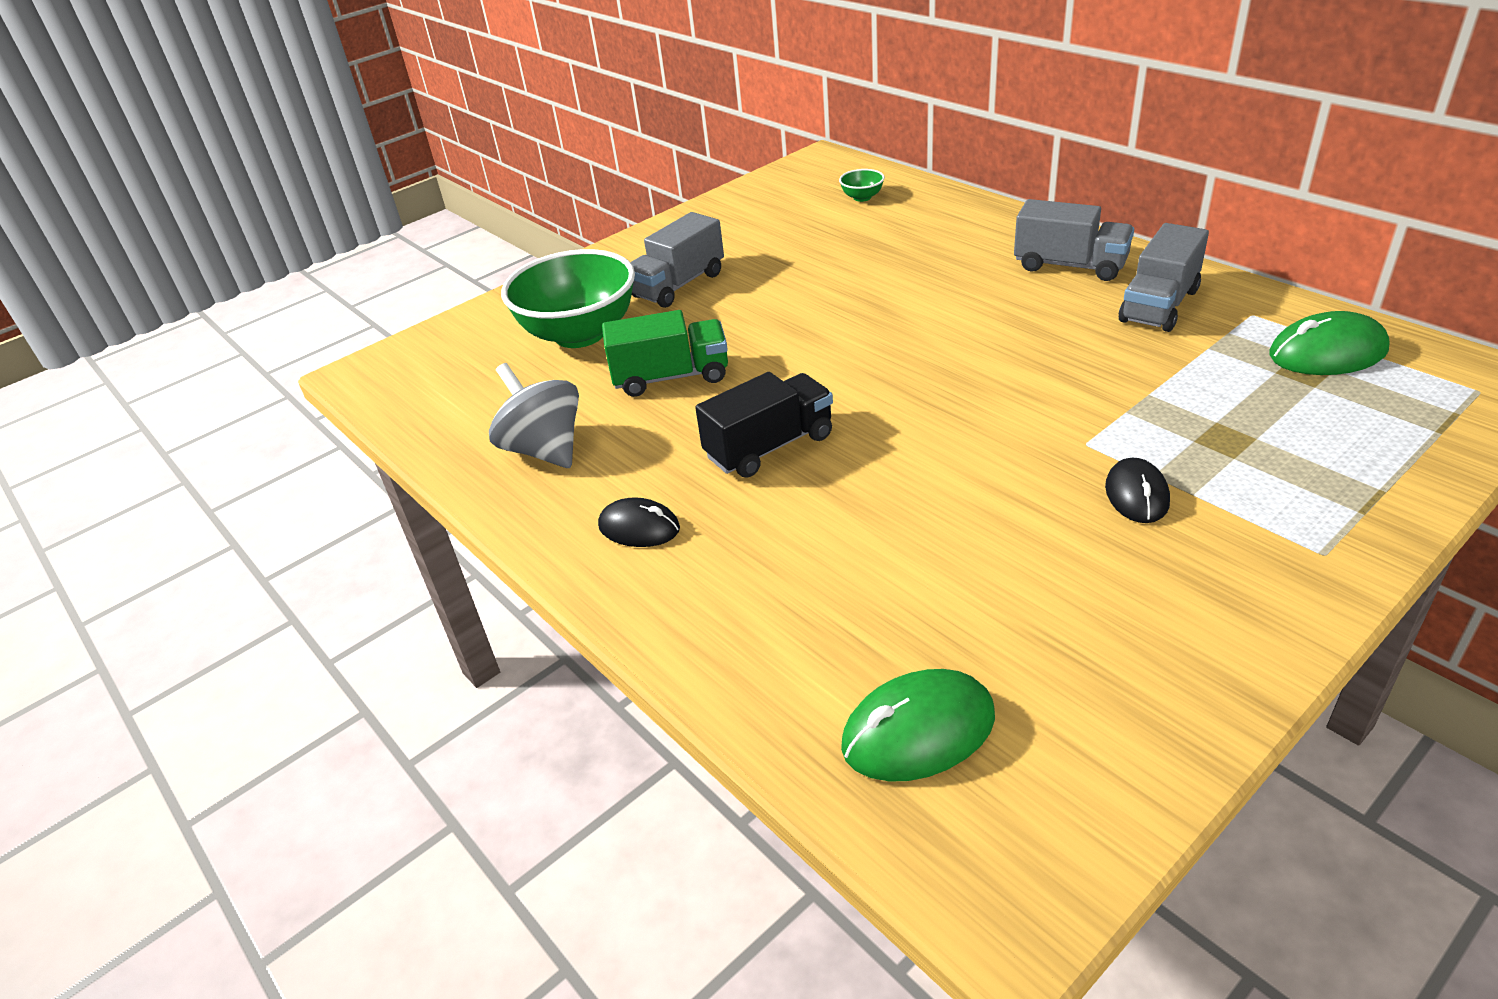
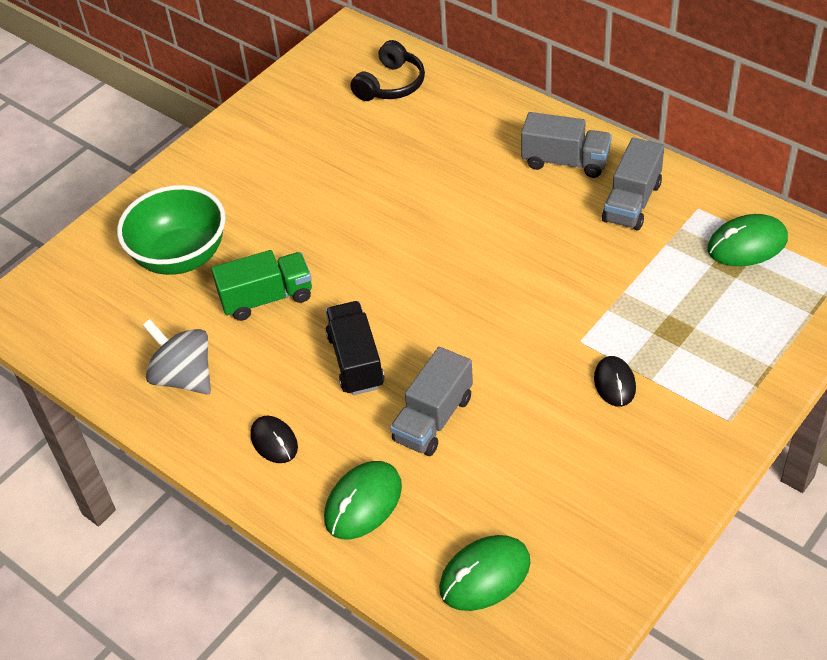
camera: 10 degrees left, 10 degrees up
black mouse [598,497,680,547] -> black mouse turned 45 degrees clockwise [250,416,298,463]
grey truck [630,212,724,308] -> grey truck moved to [390,347,473,456]
black truck [695,372,833,478] -> black truck turned 60 degrees counterclockwise [325,301,385,395]
green bowl [839,169,885,202] -> black headphones [351,40,425,101]
none -> green mouse [324,461,402,540]

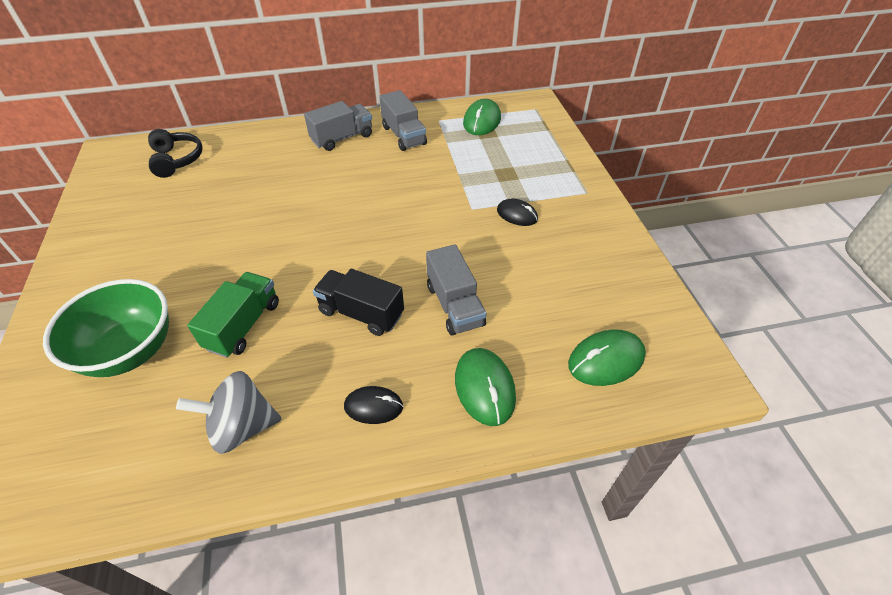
camera: 55 degrees left, 0 degrees up
green mouse [439,535,531,611] -> green mouse turned 60 degrees clockwise [568,329,646,386]

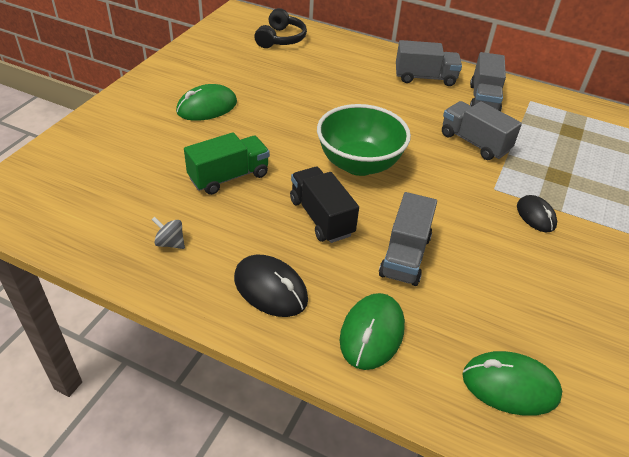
camera: 35 degrees right, 5 degrees down
green bowl [43,279,169,377] -> green bowl moved to [317,104,411,176]
grey spinning top [176,371,281,454] -> grey spinning top [151,216,185,249], size x0.50
black mouse [344,386,403,424] -> black mouse [234,255,308,317], size x1.51
green mouse [463,99,501,135] -> green mouse moved to [176,84,237,121]
none -> grey truck [442,101,522,160]

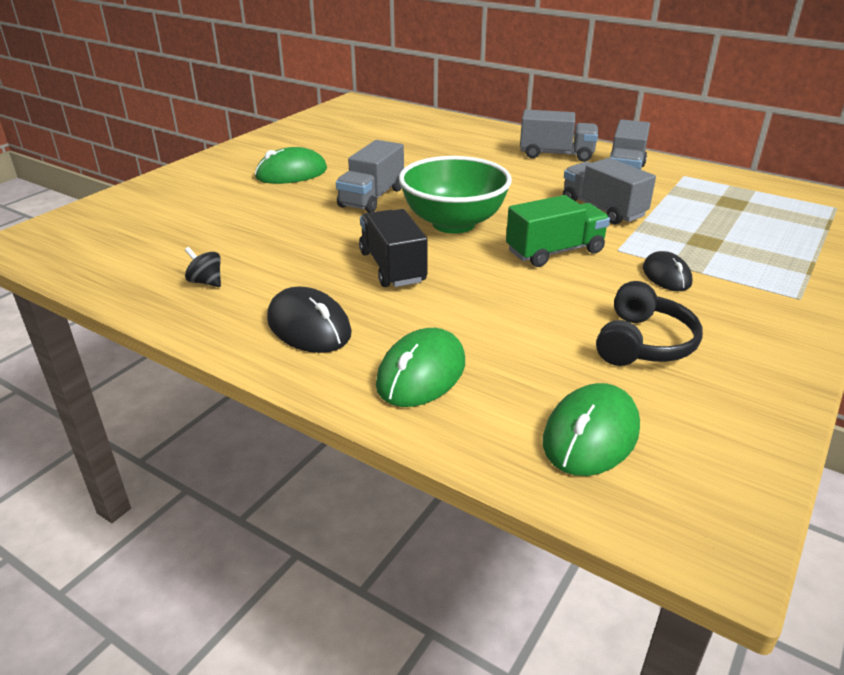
camera: 10 degrees right, 10 degrees down
grey spinning top [151,216,185,249] -> black spinning top [185,247,221,287]
green truck [184,132,270,195] -> green truck moved to [506,195,610,267]
black headphones [254,8,307,48] -> black headphones moved to [596,281,703,366]
grey truck [379,192,437,286] -> grey truck moved to [336,140,404,213]
green mouse [463,351,562,416] -> green mouse turned 75 degrees counterclockwise [543,383,640,476]

